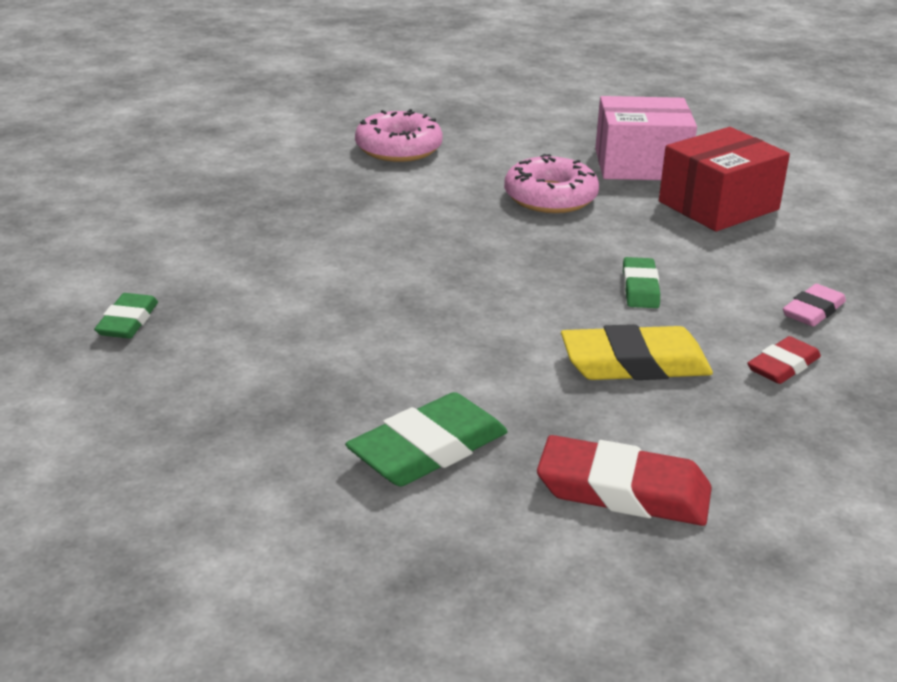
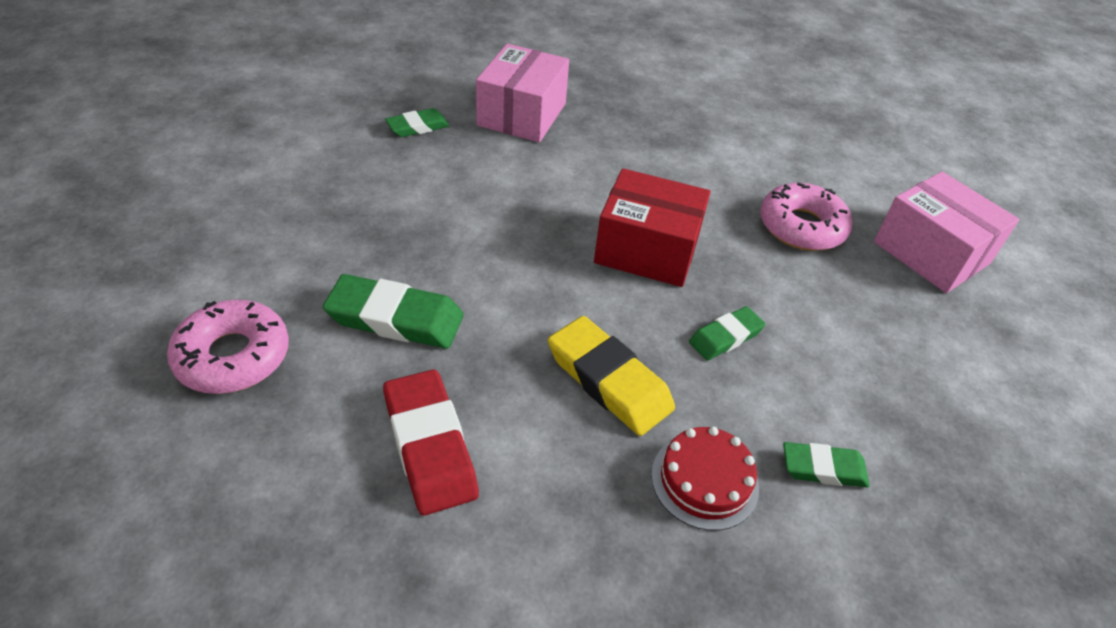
camera: 50 degrees right, 15 degrees up
pink donut [355,109,443,162] -> pink donut moved to [167,300,289,394]
red box [659,127,790,231] -> red box moved to [594,168,710,287]
red eraser [748,336,821,384] -> red cake [651,427,759,531]
pink eraser [783,284,846,327] -> green eraser [783,442,870,487]
none -> pink box [476,43,569,142]

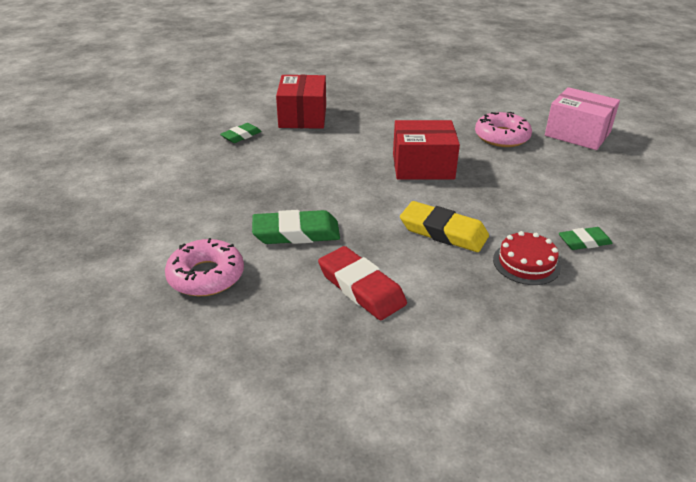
camera: 15 degrees left, 10 degrees down
pink box [476,43,569,142] -> red box [276,75,326,129]
green eraser [689,306,766,361] -> none

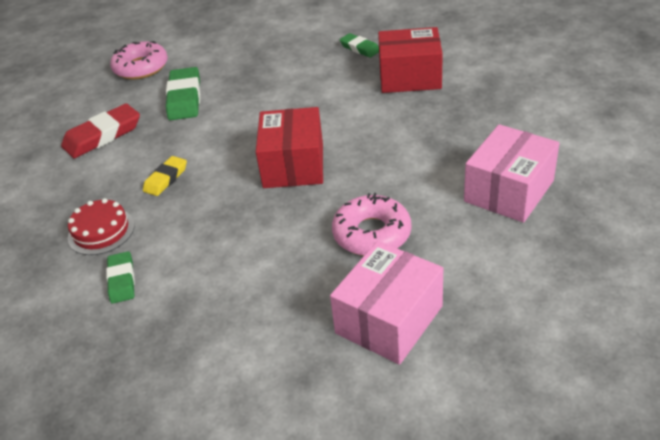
camera: 95 degrees right, 5 degrees up
yellow eraser [400,201,489,252] -> yellow eraser [143,156,187,196], size x0.60
none -> pink box [464,124,560,223]

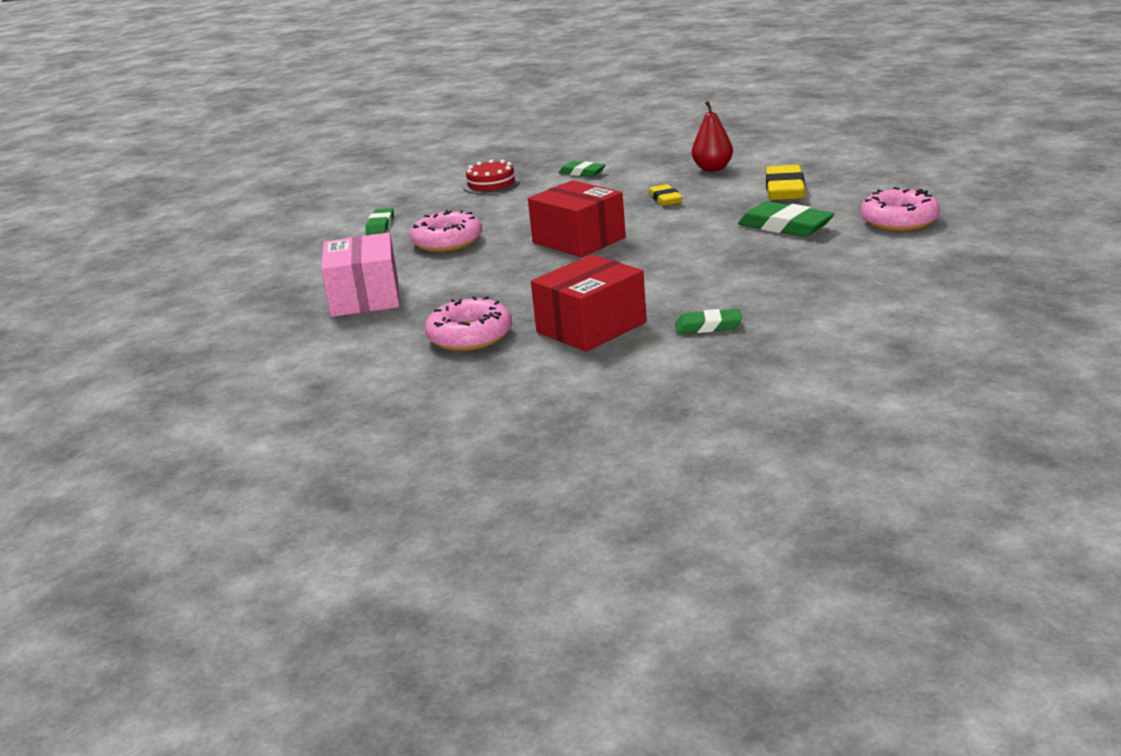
camera: 135 degrees right, 15 degrees down
red eraser [61,103,140,158] -> yellow eraser [766,165,805,200]
red cake [68,198,135,255] -> red cake moved to [463,159,520,194]
pink box [330,241,443,365] -> green eraser [366,208,394,234]
none -> pink donut [425,296,512,351]
none -> red pear [692,101,733,172]

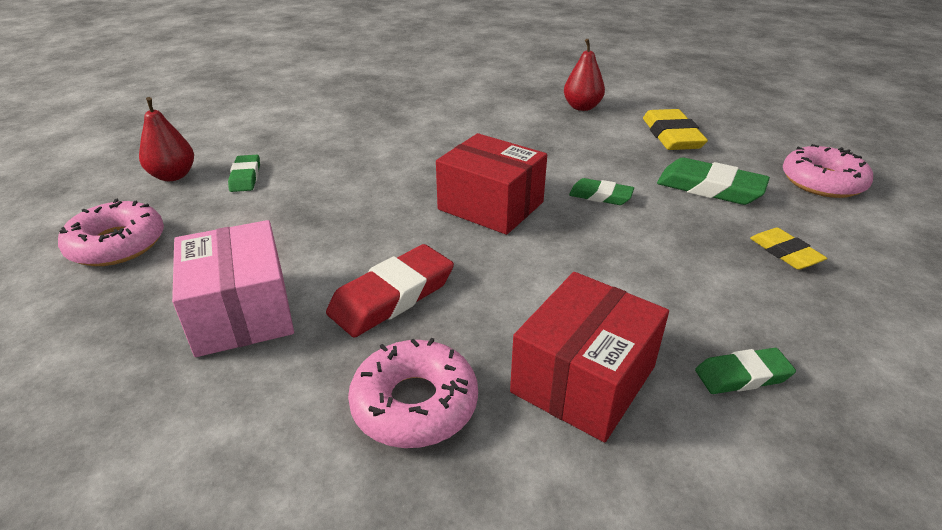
camera: 15 degrees left, 10 degrees up
pink donut [410,210,482,252] -> pink donut moved to [58,199,164,266]
red cake [463,159,520,194] -> none
green eraser [559,161,606,177] -> green eraser moved to [569,178,634,205]
yellow eraser [649,184,683,206] -> yellow eraser moved to [750,228,827,270]
none -> red pear [139,97,194,181]
none -> red eraser [326,244,454,337]

